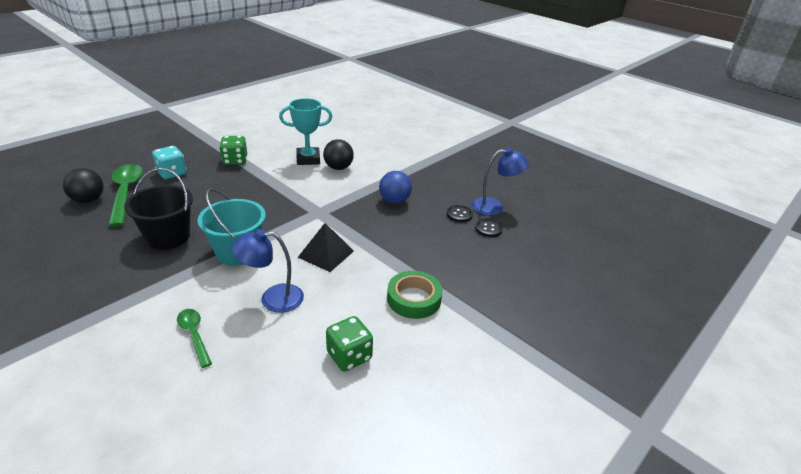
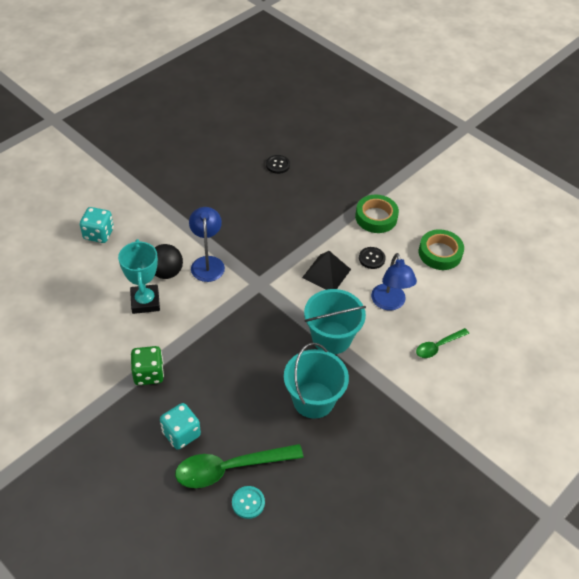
camera: 90 degrees left, 15 degrees up
black ball [63,168,104,203] -> turquoise button [232,486,265,519]
black bucket [124,168,193,250] -> turquoise bucket [284,343,349,419]
green dice [326,316,373,371] -> green tape [419,229,464,270]
blue ball [379,171,412,204] -> none
black button [446,205,473,222] -> black button moved to [359,247,386,269]
blue lamp [472,148,529,215] -> blue lamp moved to [189,207,225,282]
none -> turquoise dice [80,207,114,243]

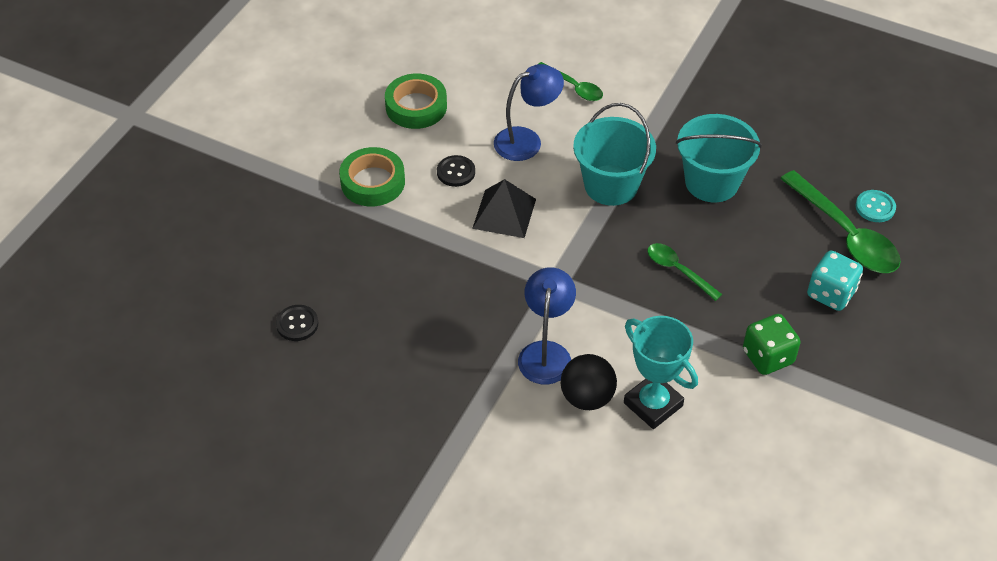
camera: 105 degrees left, 0 degrees up
turquoise dice [80,207,114,243] -> none
turquoise trophy [118,239,160,314] -> turquoise trophy turned 75 degrees clockwise [624,316,698,429]
blue lamp [189,207,225,282] -> blue lamp turned 120 degrees clockwise [518,267,576,384]
none -> green spoon [647,243,722,301]

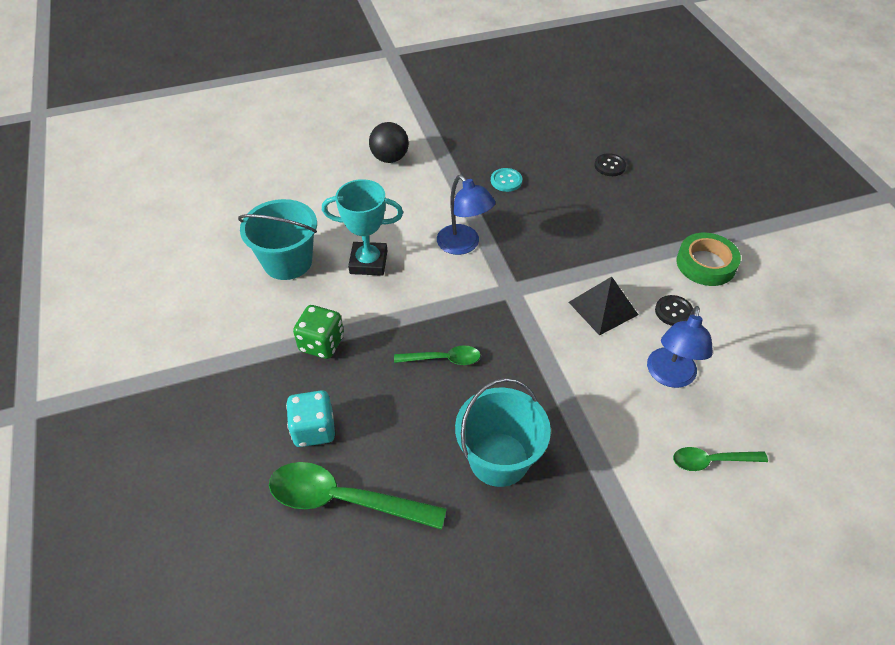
camera: 135 degrees right, 0 degrees up
green tape [385,74,447,129] -> none
black ball [561,354,617,410] -> black ball moved to [369,122,409,163]
turquoise bucket [573,103,656,206] -> turquoise bucket moved to [238,199,317,280]
turquoise button [855,190,896,222] -> turquoise button moved to [491,168,522,192]

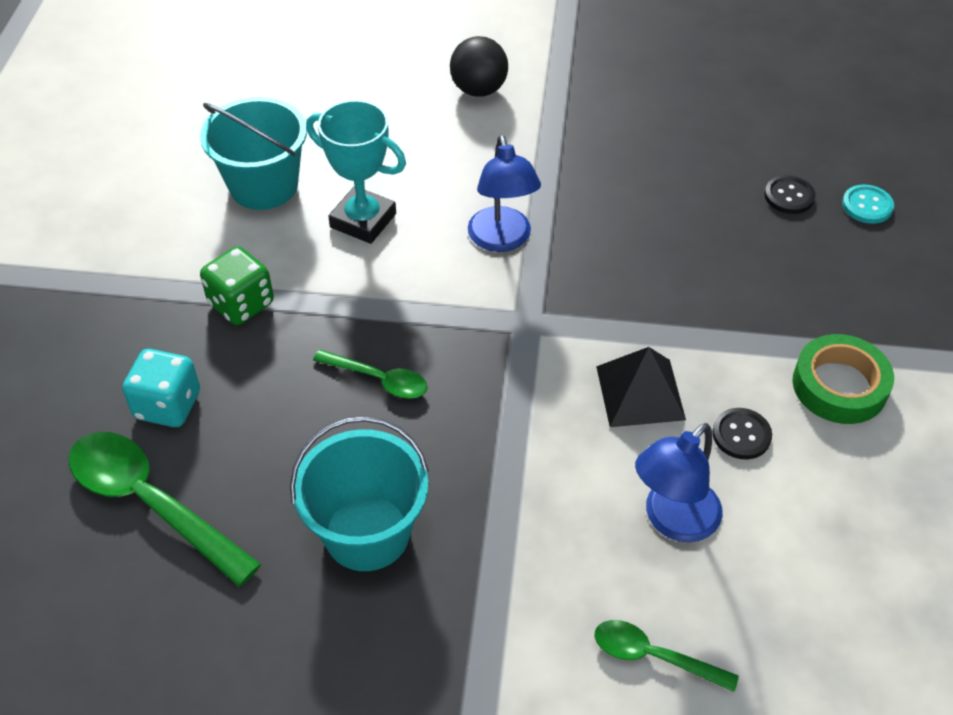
camera: 25 degrees right, 0 degrees up
turquoise button [491,168,522,192] -> turquoise button moved to [842,184,894,224]

